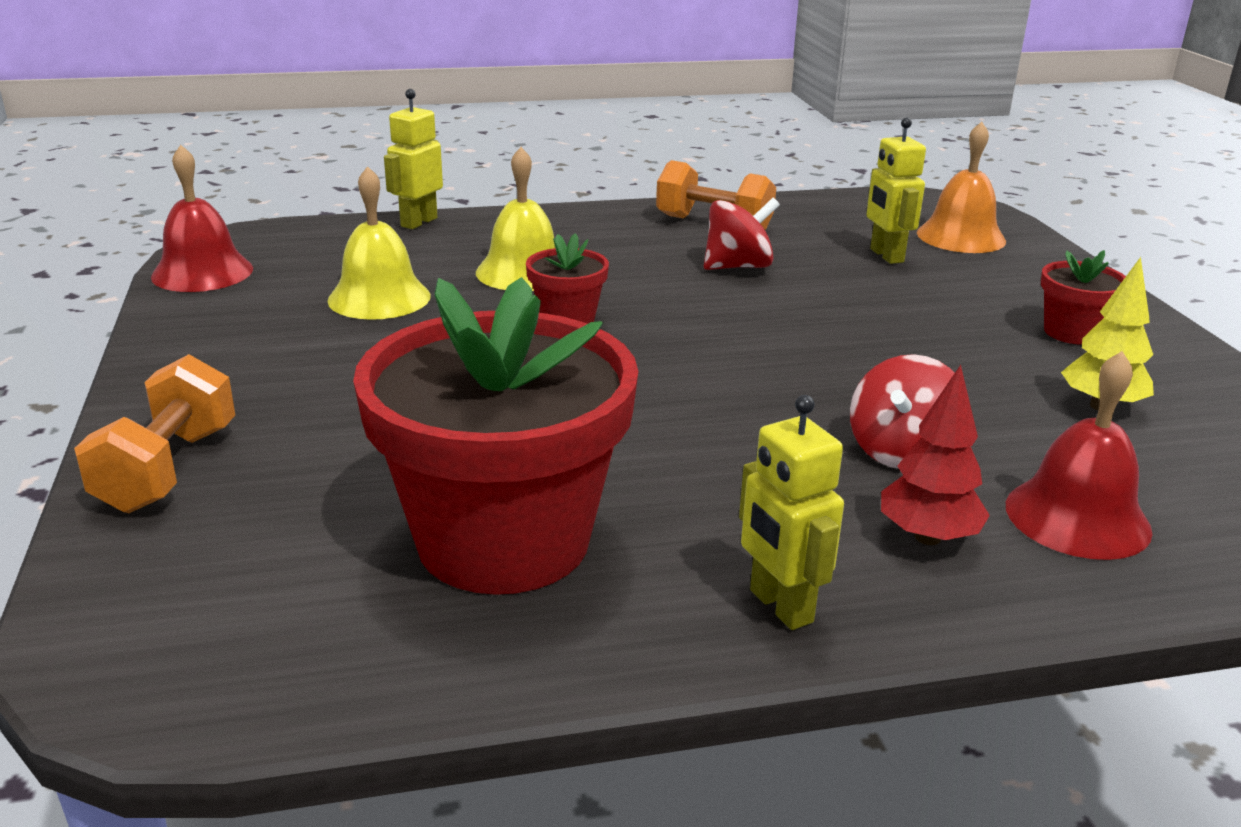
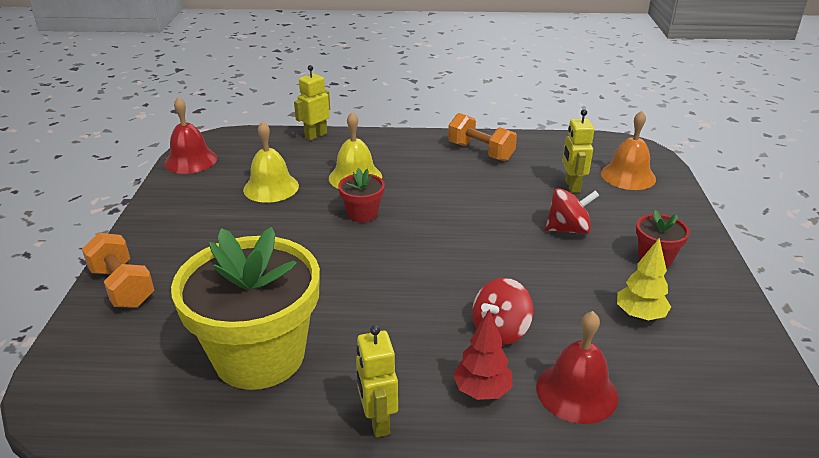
camera: 15 degrees right, 5 degrees up
orange dumbbell [74,354,235,513] -> orange dumbbell turned 60 degrees counterclockwise [82,233,155,308]
red flower pot [353,277,638,595] -> yellow flower pot [171,227,320,390]
red spinning top [704,198,780,270] -> red spinning top moved to [545,188,600,234]

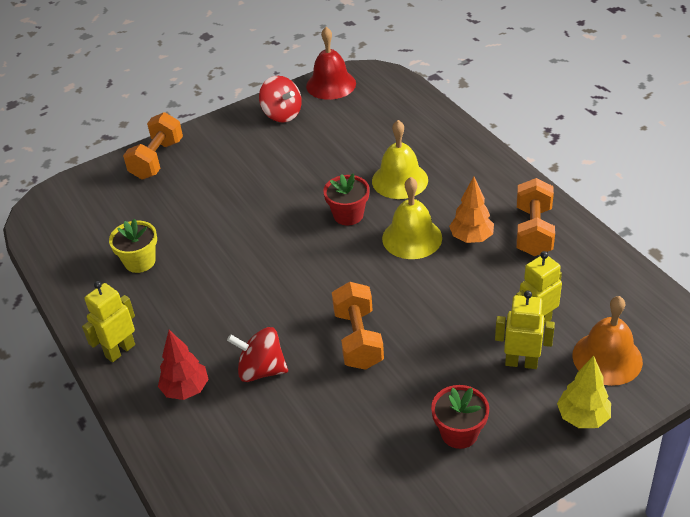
camera: 60 degrees right, 10 degrees up
yellow flower pot [171,227,320,390] -> yellow flower pot [109,219,157,273], size x0.44
yellow bell [243,121,299,203] -> yellow bell moved to [382,177,442,259]
yellow robot [294,65,330,141] -> yellow robot moved to [495,291,555,369]
red bell [536,311,618,424] -> none
red spinning top [545,188,600,234] -> red spinning top moved to [259,76,302,122]
yellow tree [617,238,671,320] -> yellow tree moved to [557,356,611,428]
none -> orange dumbbell [332,282,384,370]
none -> orange tree [449,176,494,243]

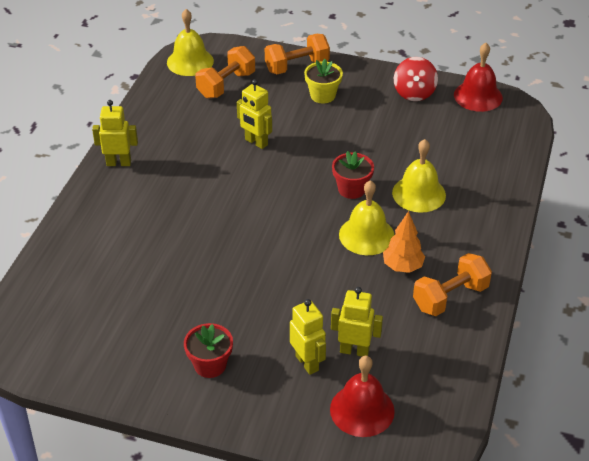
camera: 45 degrees right, 0 degrees up
yellow flower pot [109,219,157,273] -> yellow flower pot moved to [304,59,343,104]
red tree [158,330,209,400] -> none
red spinning top [227,327,288,382] -> none
orange dumbbell [332,282,384,370] -> orange dumbbell moved to [195,46,255,98]
yellow tree [557,356,611,428] -> none
orange bell [572,296,643,386] -> red bell [330,356,395,437]
none -> yellow bell [167,9,214,76]
none -> yellow robot [237,79,272,149]

